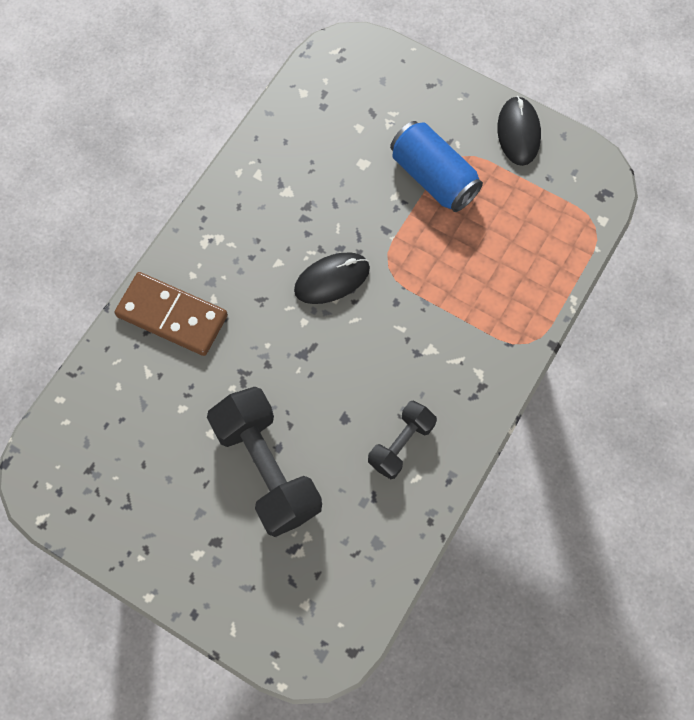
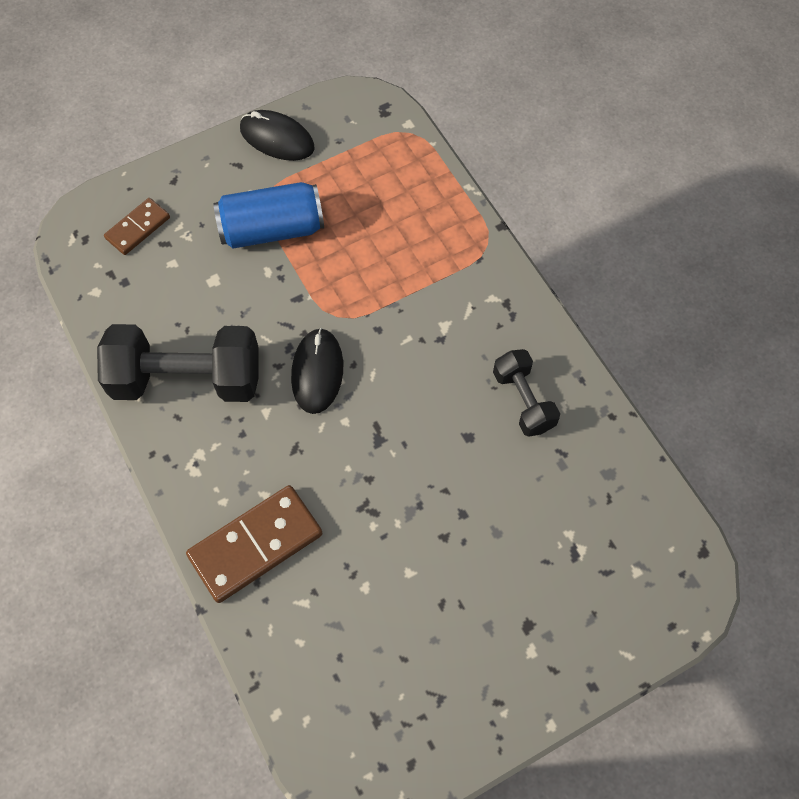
camera: 60 degrees left, 5 degrees down
black dumbbell [207,387,322,537] -> black dumbbell moved to [97,324,259,402]
none -> brown domino [104,198,170,255]

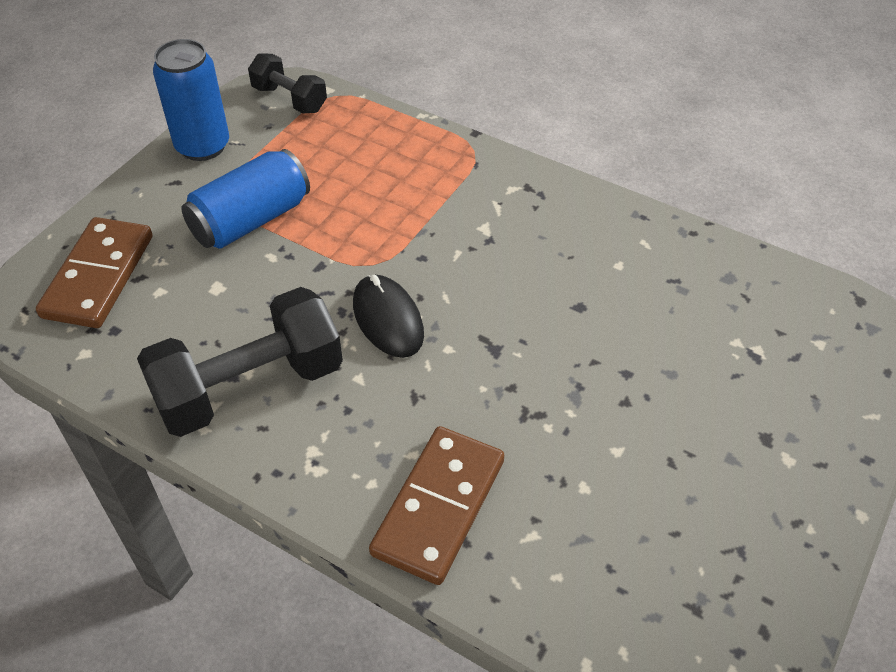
camera: 30 degrees left, 15 degrees down
brown domino [104,198,170,255] -> brown domino [36,217,153,328], size x1.74
black mouse [240,110,315,161] -> blue can [153,39,229,161]
black dumbbell [493,349,560,437] -> black dumbbell moved to [248,53,327,113]

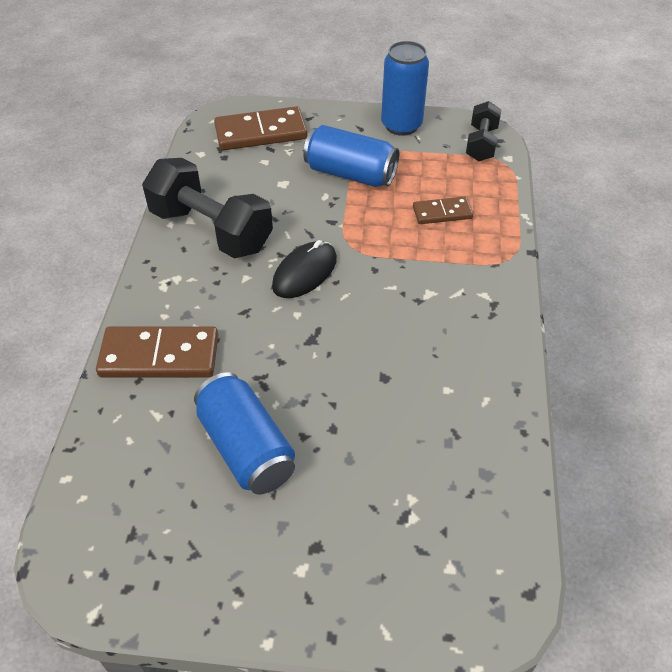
camera: 65 degrees right, 0 degrees up
none -> blue can [194,372,295,495]
none -> brown domino [413,197,473,224]

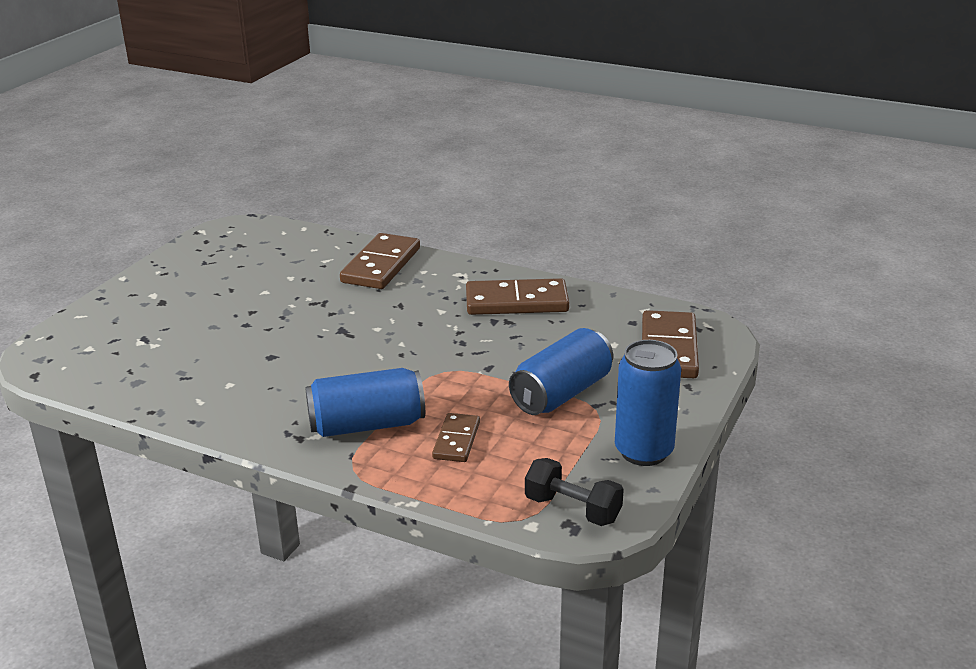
camera: 110 degrees right, 20 degrees down
black dumbbell [142,158,273,259] -> brown domino [466,278,569,315]
blue can [194,372,295,495] -> blue can moved to [305,368,425,437]
black mouse [272,240,337,298] -> none

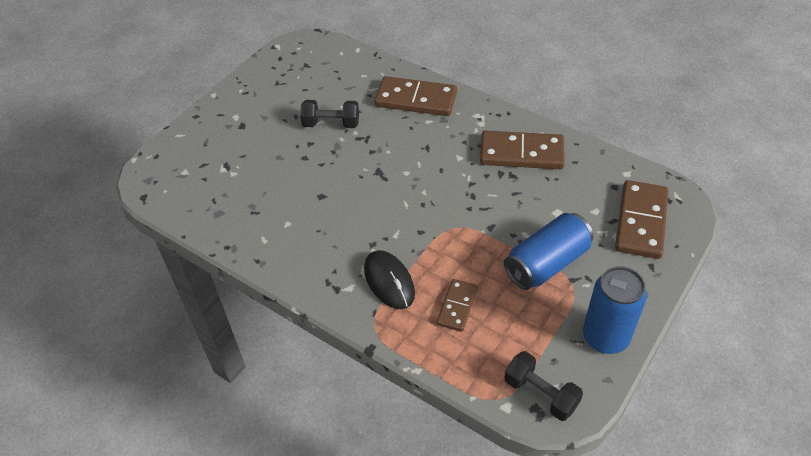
camera: 10 degrees right, 20 degrees up
blue can [305,368,425,437] -> black mouse [364,250,415,309]
brown domino [340,233,420,289] -> brown domino turned 75 degrees clockwise [375,76,457,116]
none -> black dumbbell [300,100,359,128]

